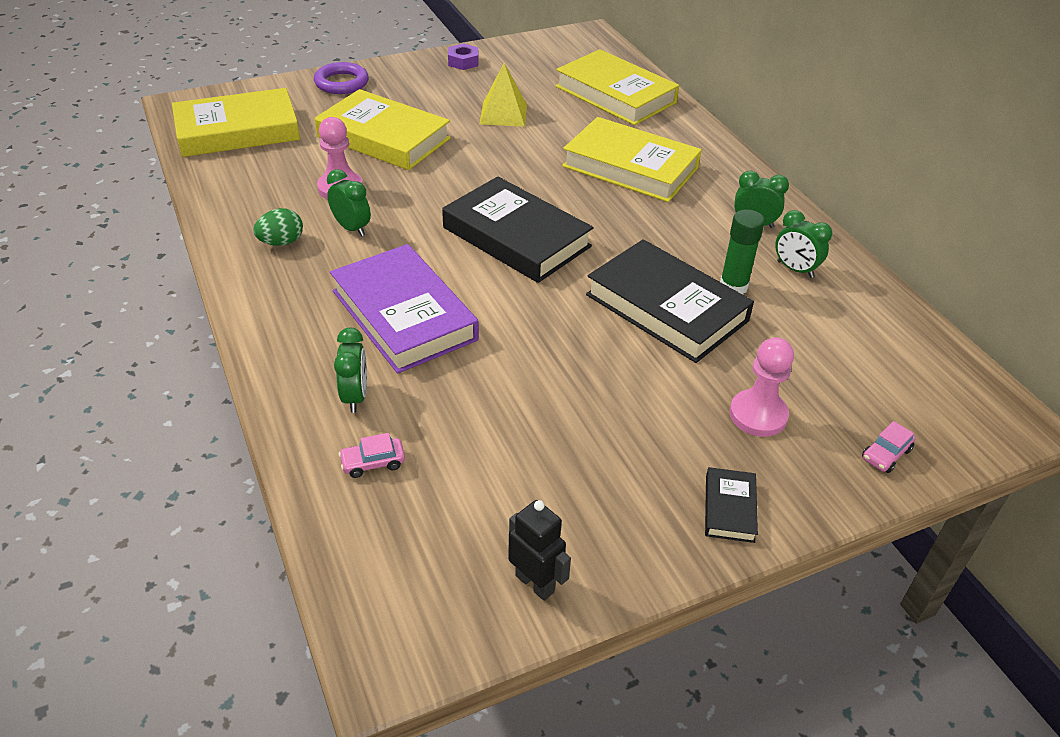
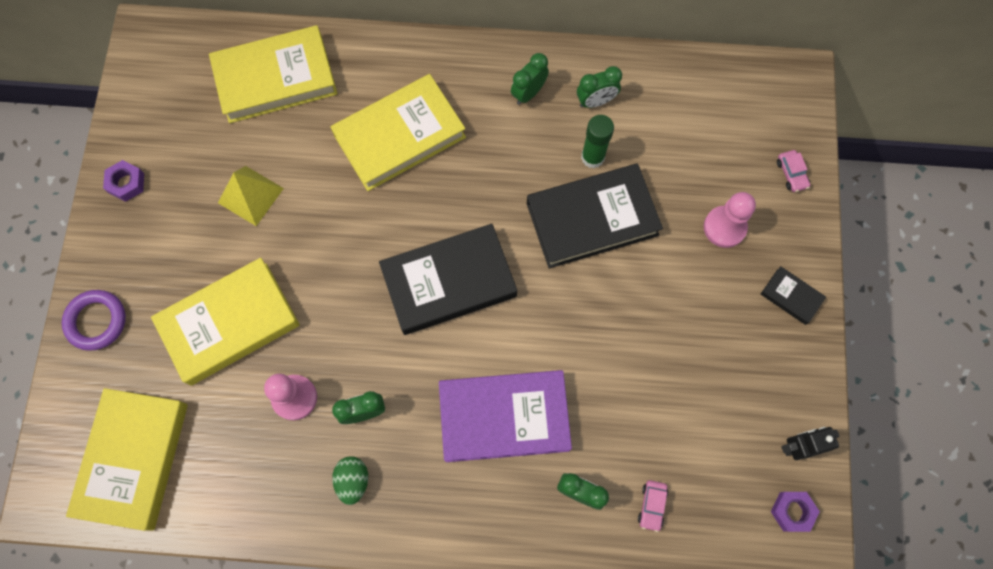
camera: 60 degrees left, 30 degrees up
none -> purple nut [771,492,820,532]

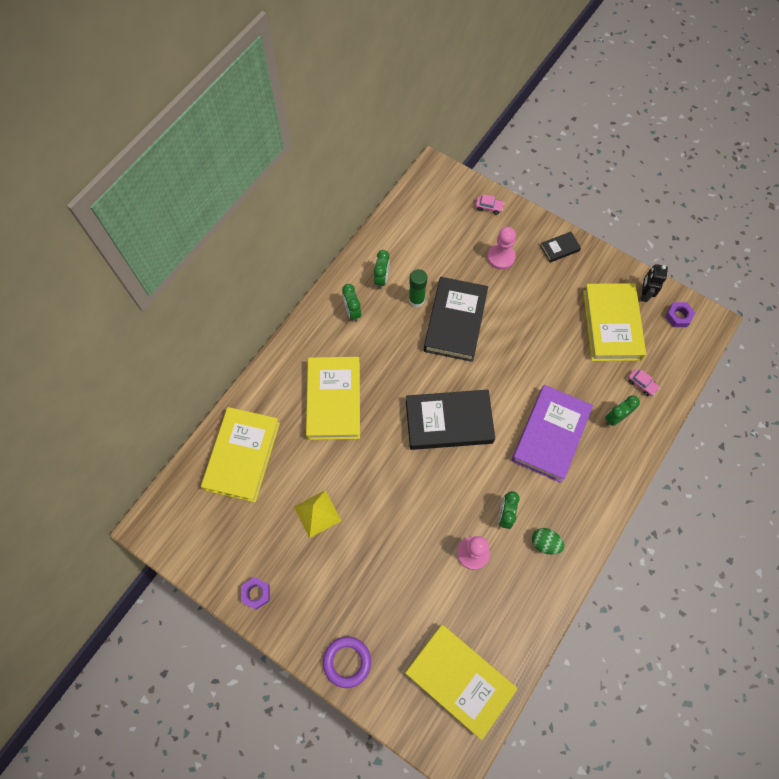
camera: 60 degrees left, 5 degrees down
yellow book [151,258,300,386] -> yellow book moved to [583,283,646,361]
black book [379,224,517,335] -> black book turned 75 degrees clockwise [406,390,495,450]

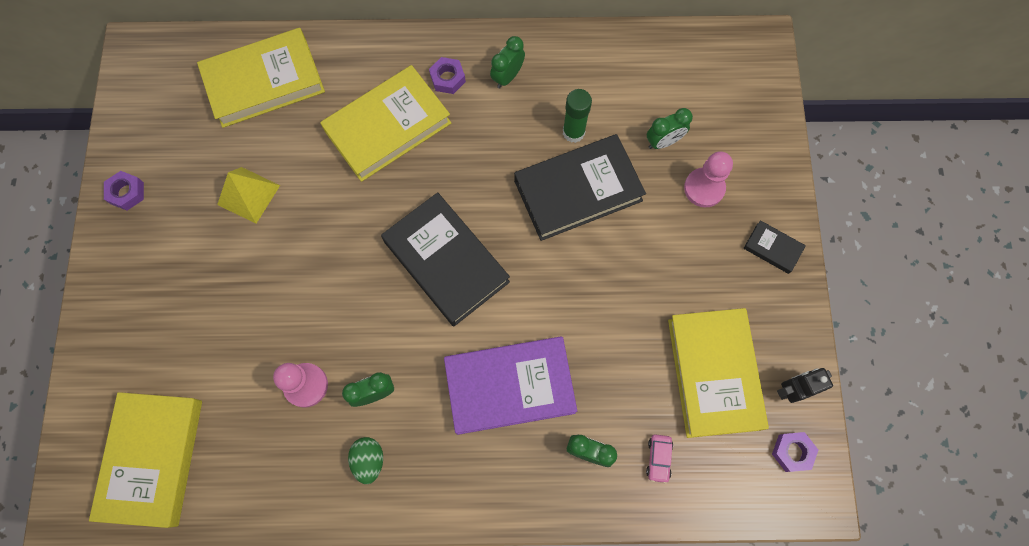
camera: 55 degrees right, 5 degrees up
purple ring [323,636,371,688] -> none
green clock [374,250,390,289] -> green clock moved to [647,108,693,149]
pink car [475,194,504,214] -> none
yellow book [583,283,646,361] -> yellow book turned 60 degrees counterclockwise [668,308,769,438]
none -> purple nut [429,57,466,94]

